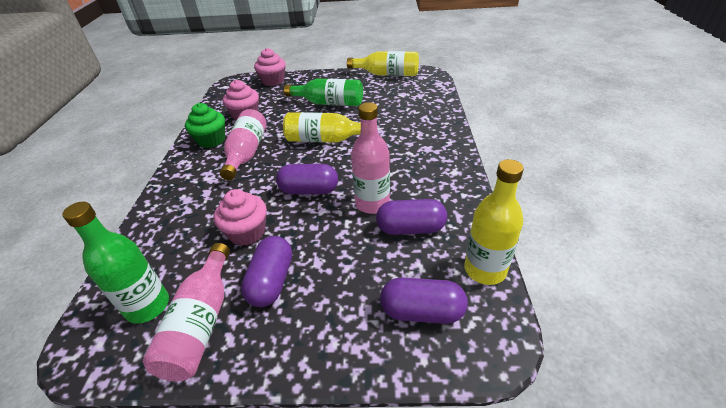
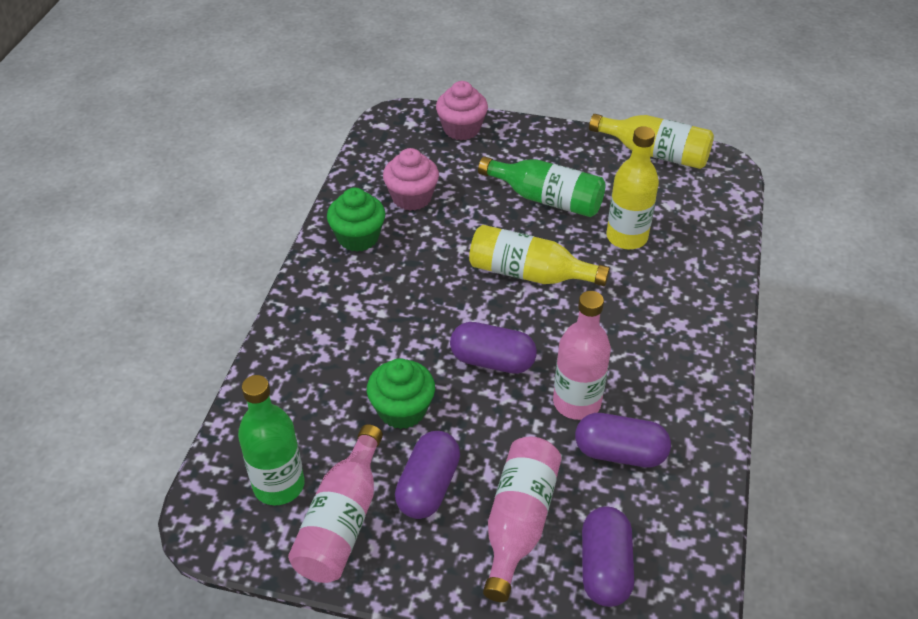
camera: 10 degrees right, 5 degrees up
pink cupcake [214,189,267,246] -> green cupcake [367,358,435,429]
pink bottle [220,109,267,180] -> pink bottle moved to [483,437,561,602]
purple capsule [380,278,468,324] -> purple capsule turned 75 degrees clockwise [582,507,634,607]
yellow bottle [464,159,524,285] -> yellow bottle moved to [606,126,659,250]

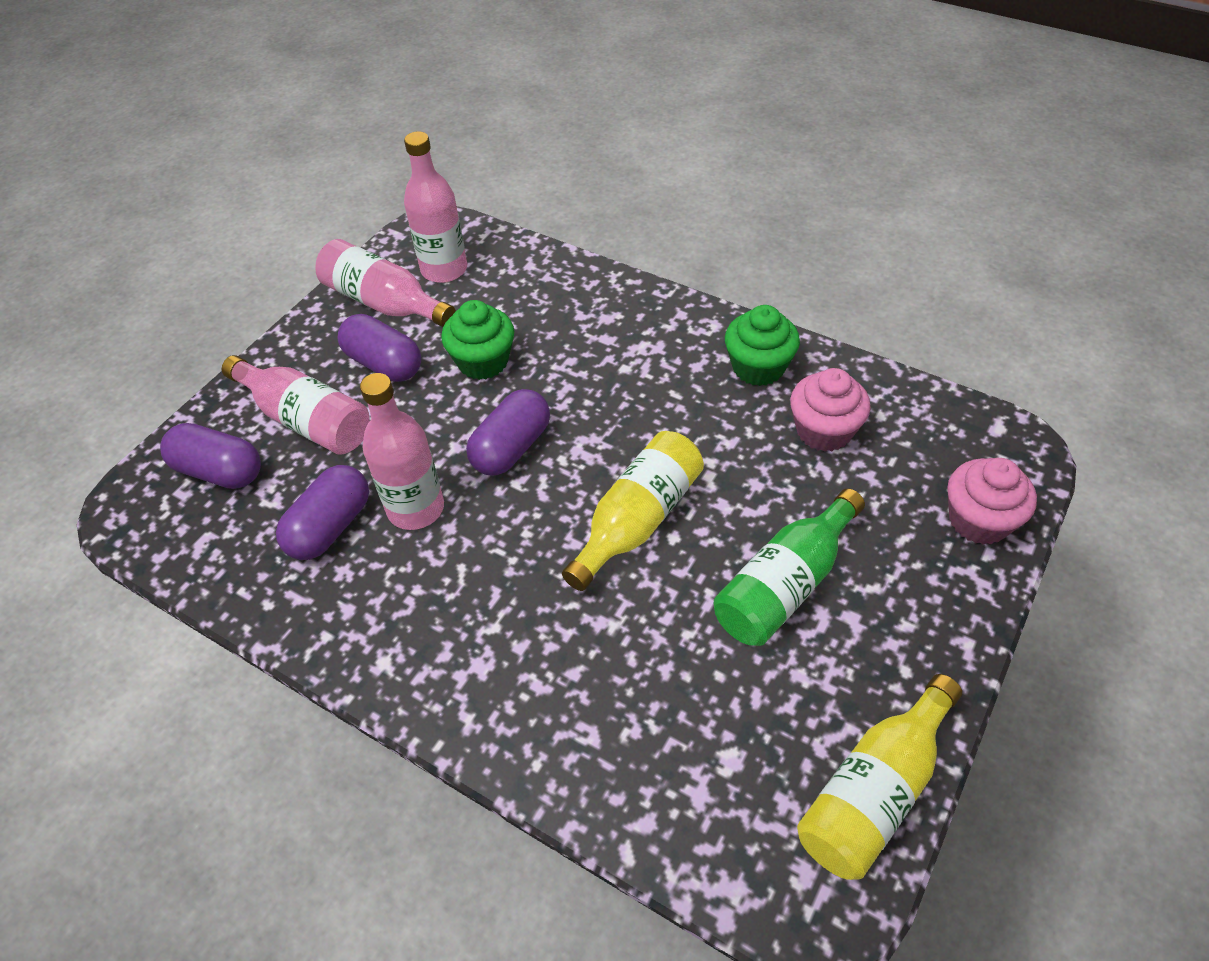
camera: 110 degrees right, 5 degrees up
green bottle [238,375,305,505] -> pink bottle [404,131,467,283]
yellow bottle [606,126,659,250] -> none

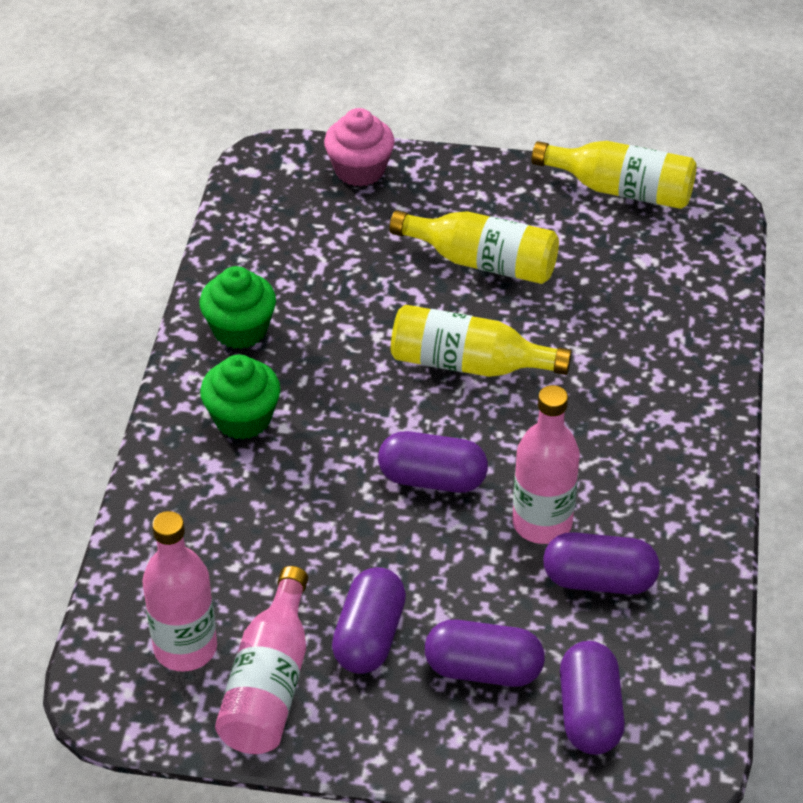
camera: 115 degrees left, 5 degrees down
pink bottle [222,355,370,455] -> purple capsule [425,620,545,687]
green cupcake [441,300,514,380] -> green cupcake moved to [200,354,281,440]
green bottle [714,488,865,646] -> yellow bottle [389,210,559,284]
pink cupcake [790,368,871,452] -> none

